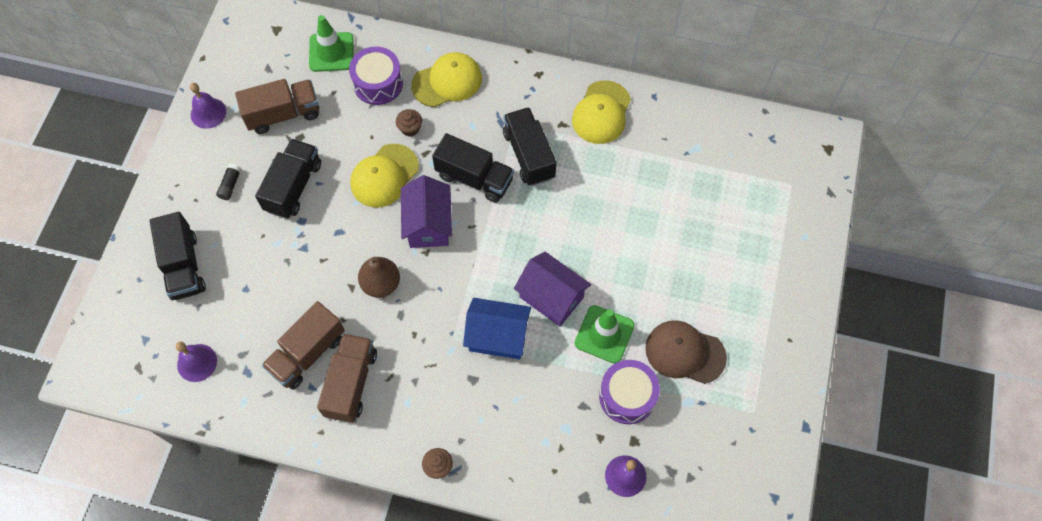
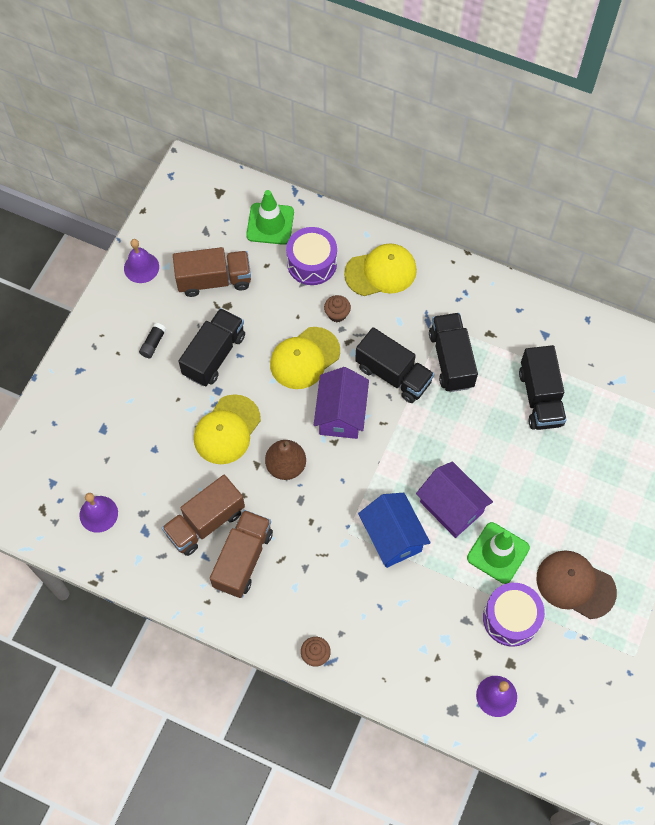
camera: 10 degrees right, 0 degrees up
black truck [150,212,206,300] -> black truck moved to [519,345,567,430]
blue house [463,298,531,359] -> blue house turned 45 degrees clockwise [358,493,431,568]
yellow cap [572,80,631,144] -> yellow cap moved to [194,394,261,464]

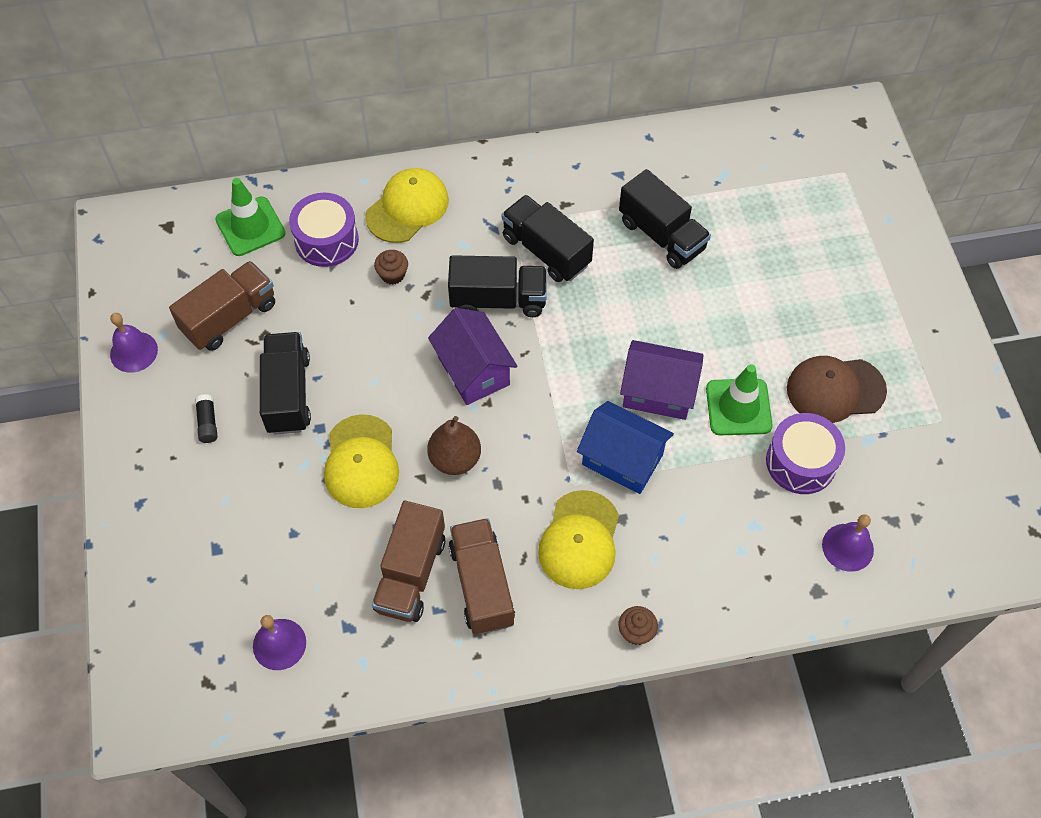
camera: 35 degrees left, 5 degrees down
yellow cap [270,327,340,389] -> yellow cap moved to [538,490,619,589]

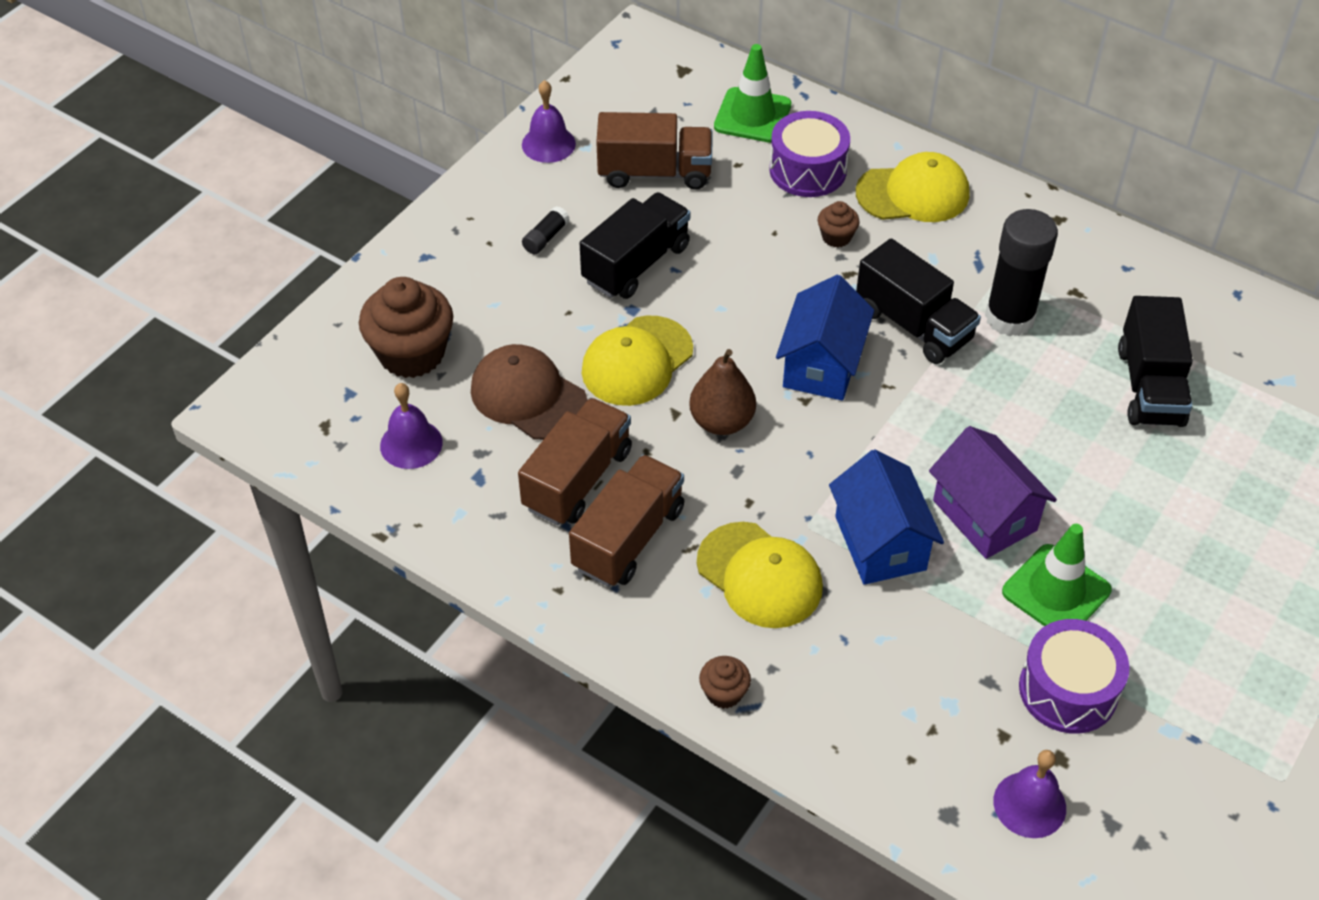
camera: 45 degrees right, 10 degrees down
brown truck [372,501,445,622] -> brown truck turned 150 degrees clockwise [518,398,632,525]
purple house [428,308,518,405] -> blue house [776,275,874,401]
black truck [502,195,594,282] -> black glue stick [985,209,1058,336]
yellow cap [538,490,619,589] -> yellow cap turned 105 degrees counterclockwise [697,522,823,628]
brown cap [787,356,887,423] -> brown cap moved to [471,344,587,440]
none -> brown cupcake [359,277,453,378]

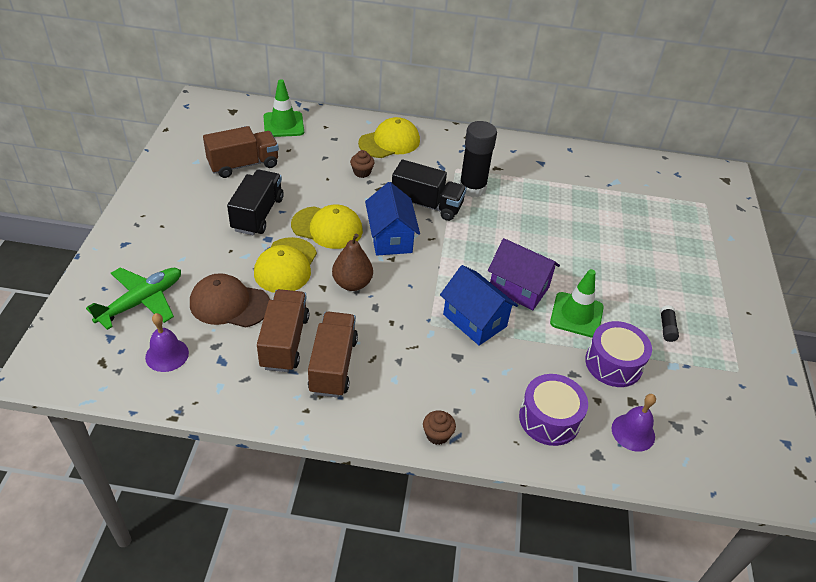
camera: 30 degrees left, 5 degrees down
brown cupcake [359,277,453,378] -> green plane [86,267,181,330]
purple bell [522,80,576,163] -> none
black glue stick [522,206,570,254] -> black glue stick moved to [660,305,679,342]
yellow cap [697,522,823,628] -> yellow cap moved to [291,204,363,249]
purple drum [769,111,850,197] -> purple drum moved to [519,374,588,446]
black truck [1118,296,1193,427] -> none

